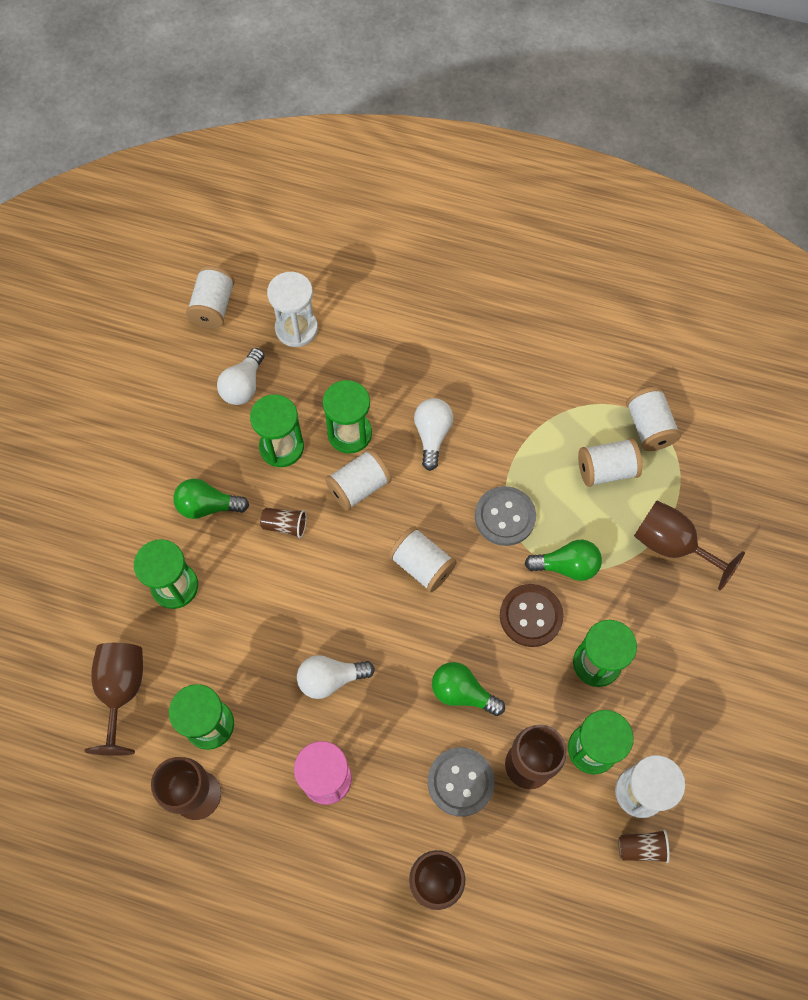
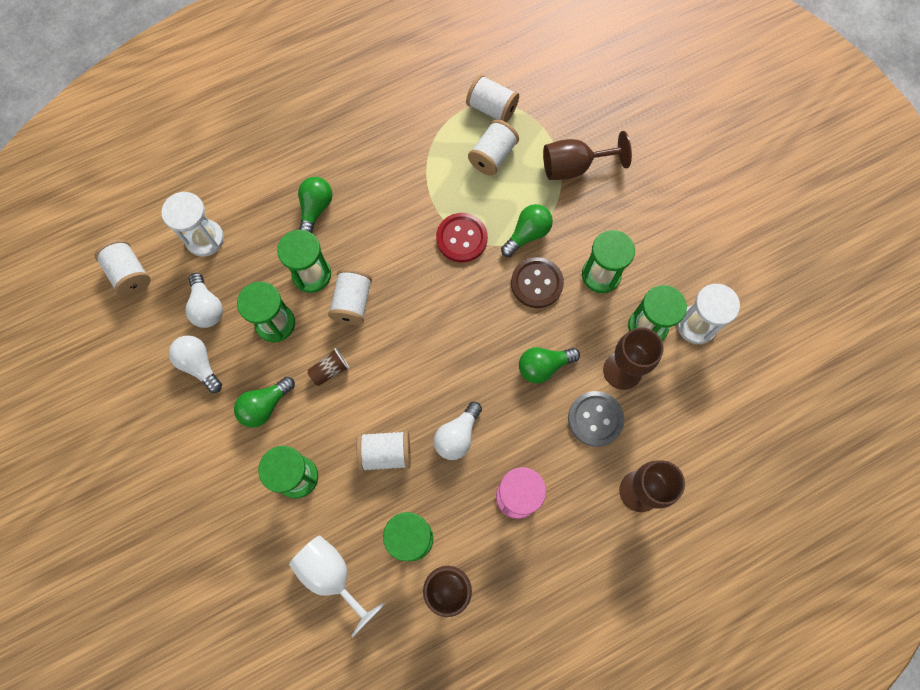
camera: 45 degrees left, 5 degrees up
brown goblet [85,643,143,756] -> white goblet [289,535,385,637]
white spool [389,526,457,593] -> white spool moved to [356,431,411,472]
white light bulb [414,398,453,471] -> white light bulb moved to [169,336,222,393]
grey button [475,486,536,546] -> red button [436,213,488,262]
brown cup [618,830,670,863] -> none
none -> green light bulb [298,177,333,233]

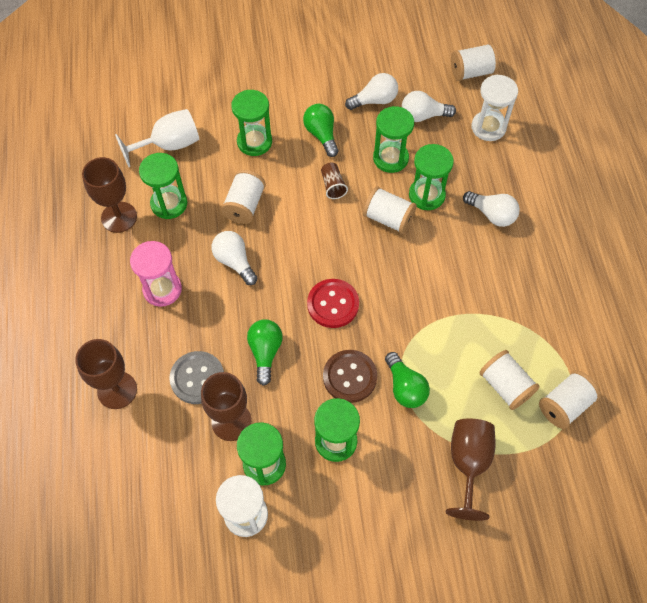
camera: 110 degrees right, 10 degrees down
green light bulb [298,177,333,233] -> white light bulb [463,191,520,227]
red button [436,213,488,262] -> red button moved to [307,279,359,328]

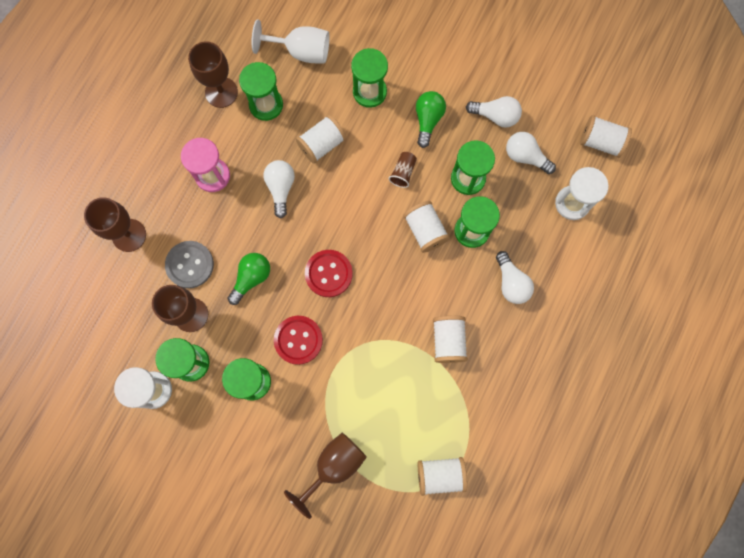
camera: 35 degrees right, 15 degrees up
brown button [323,350,377,403] -> red button [274,316,323,365]
green light bulb [385,352,430,408] -> none
white spool [479,350,540,410] -> white spool moved to [433,316,468,363]

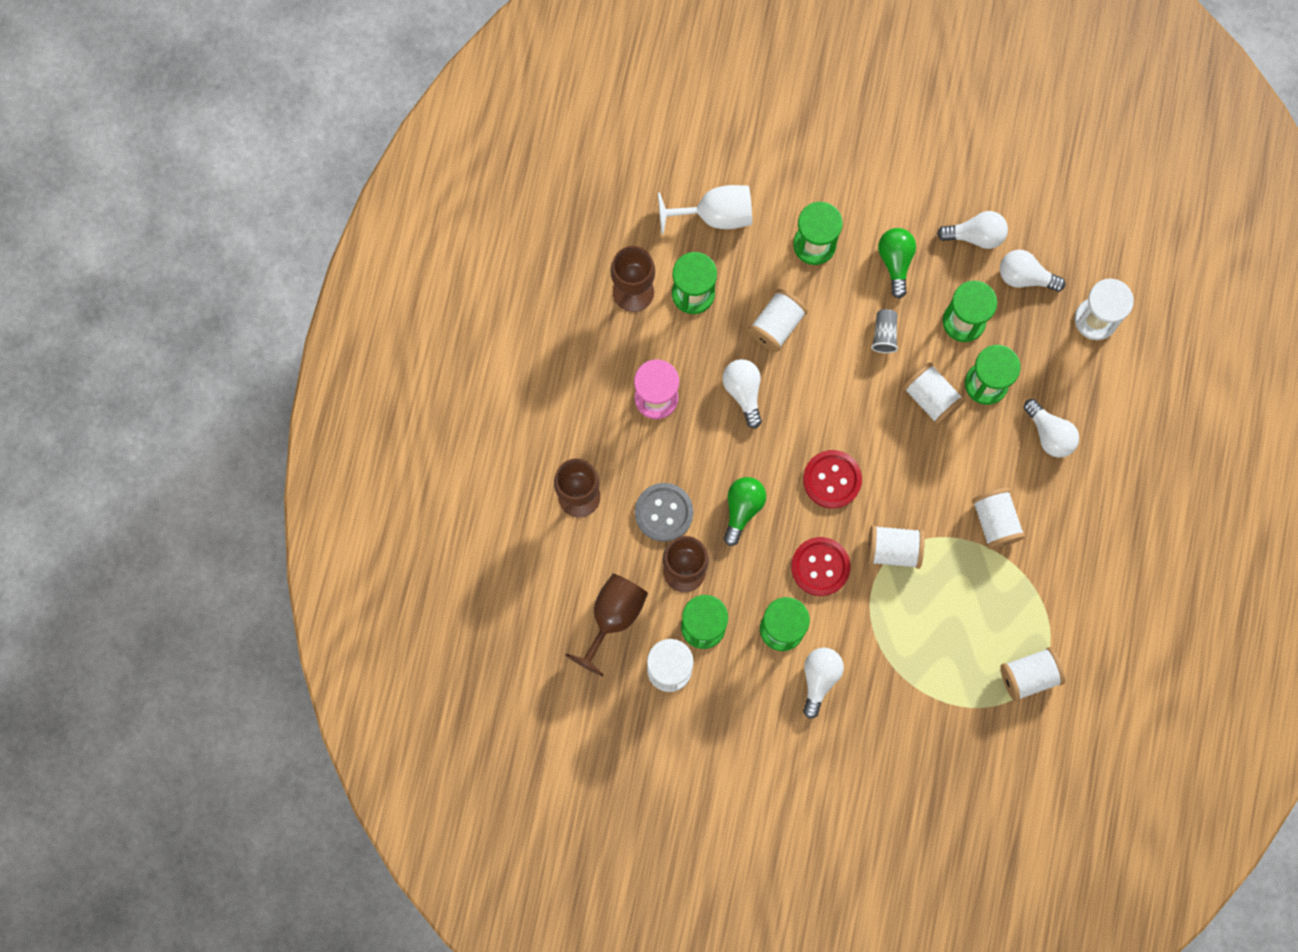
camera: 15 degrees left, 0 degrees up
brown goblet [284,433,367,519] -> brown goblet moved to [565,574,648,677]
brown cup [389,152,417,188] -> grey cup [871,309,898,353]
white spool [580,115,632,158] -> white spool moved to [867,525,925,569]
none -> white light bulb [803,647,844,719]

